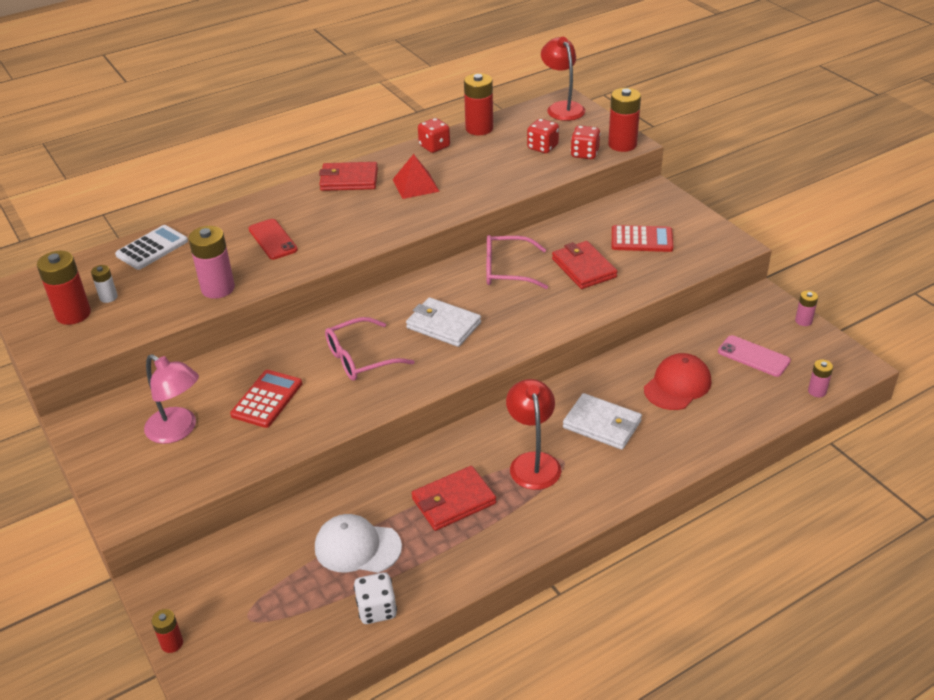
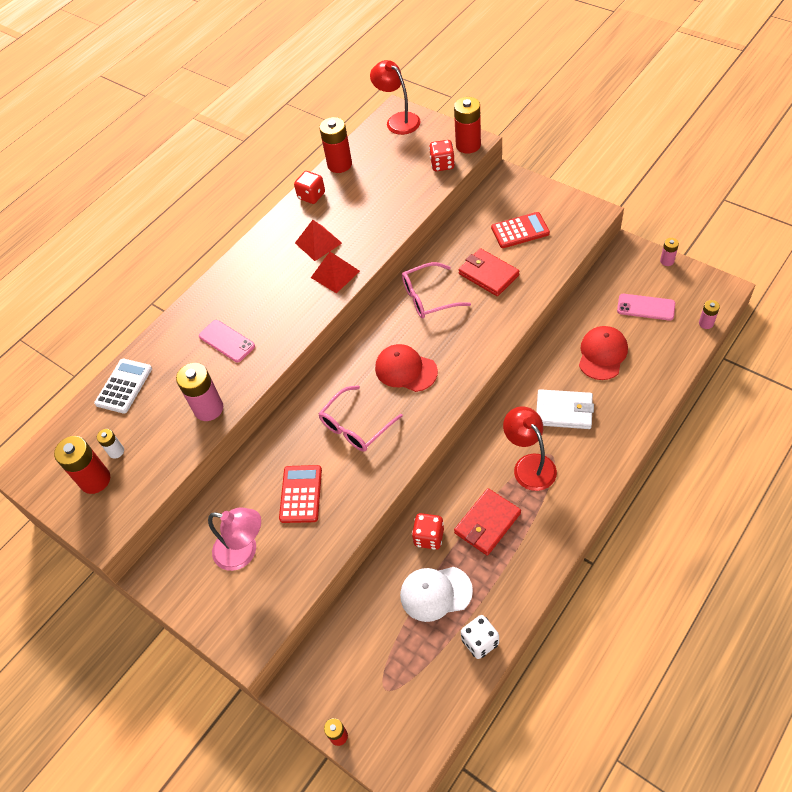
camera: 15 degrees left, 15 degrees up
red phone [249,219,298,260] -> pink phone [199,320,255,362]
red wallet [319,162,378,191] -> none
white wallet [406,297,481,347] -> red cap [375,344,438,392]
red dice [527,119,559,153] -> red dice moved to [412,513,444,550]
none -> red pyramid [311,252,360,293]

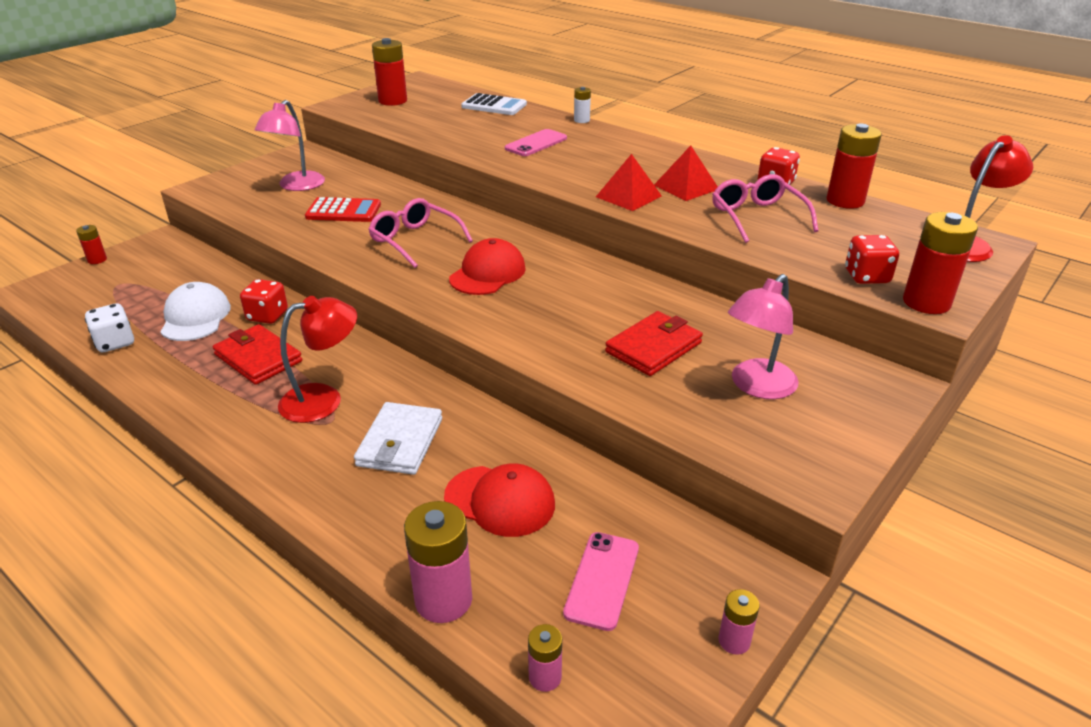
camera: 85 degrees right, 20 degrees down
white battery [97,429,124,459] -> white battery moved to [574,87,591,123]
pink battery [176,363,223,421] -> pink battery moved to [404,501,472,623]
pink glasses [402,262,471,319] -> pink glasses moved to [712,174,819,243]
red calculator [491,212,550,248] -> pink lamp [728,274,799,399]

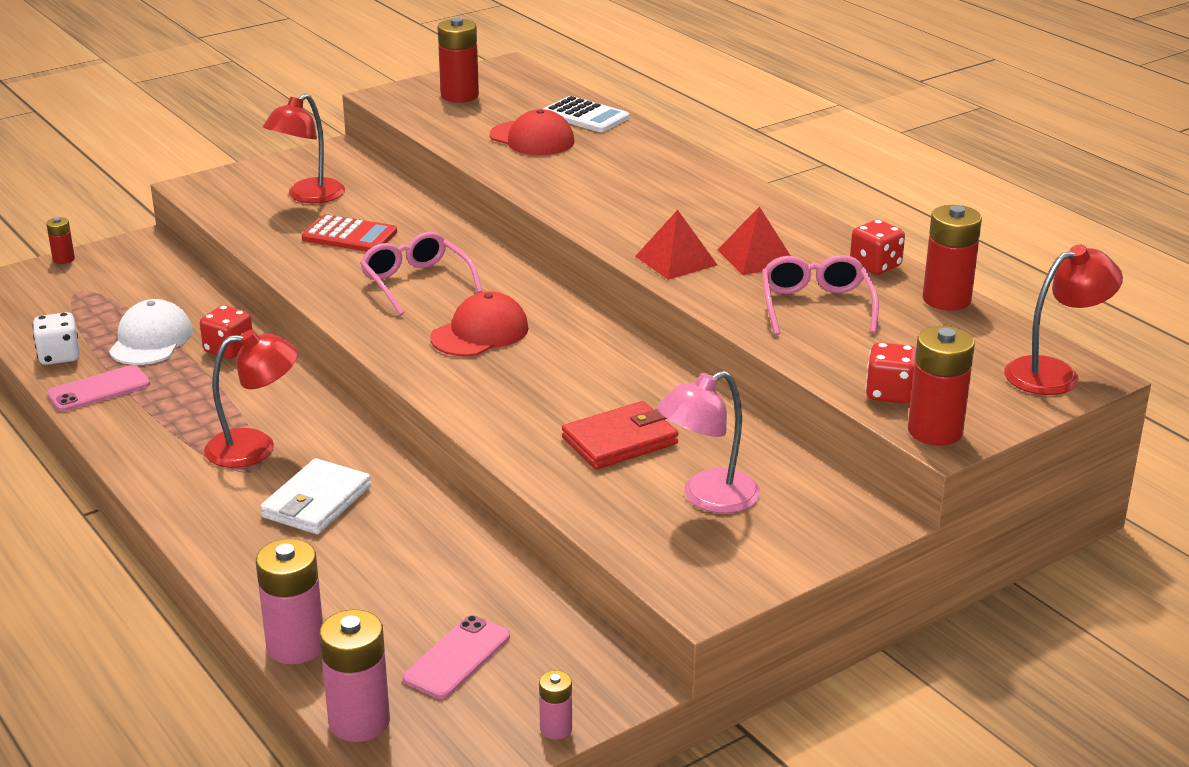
camera: 15 degrees right, 5 degrees down
red wallet [213,324,302,385] -> none
pink lamp [254,100,325,191] -> red lamp [263,93,345,203]
red cap [444,463,555,537] -> red cap moved to [490,109,574,155]
pink phone [505,129,567,156] -> pink phone moved to [47,365,150,412]
pink battery [528,624,562,692] -> pink battery [319,609,390,742], size x1.90
white battery [574,87,591,123] -> none

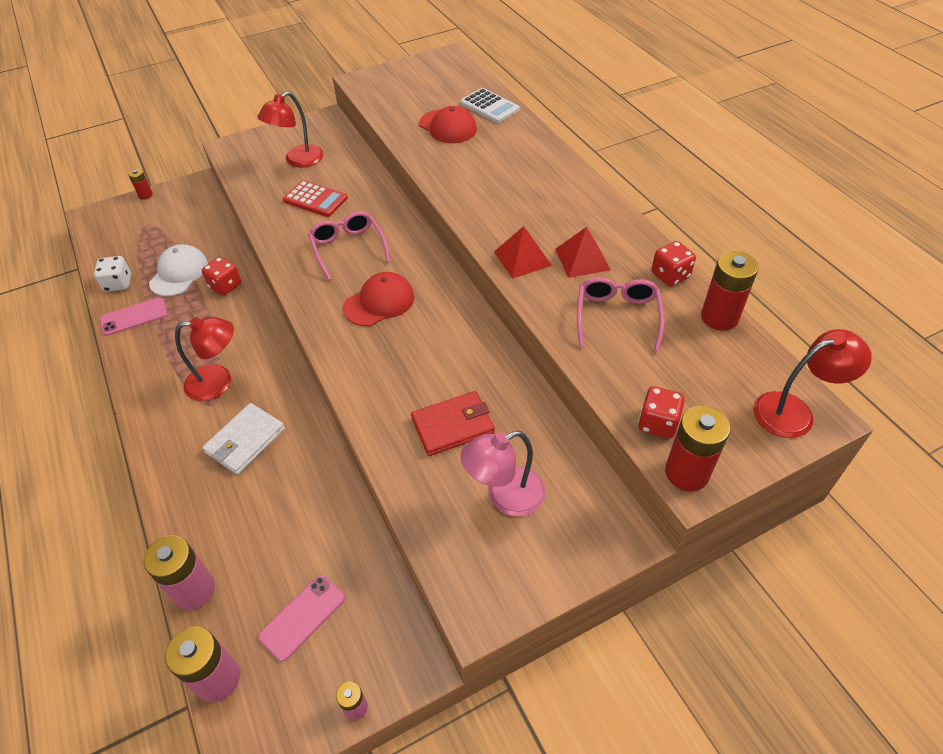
camera: 10 degrees right, 20 degrees up
red battery [437,18,479,103] -> none

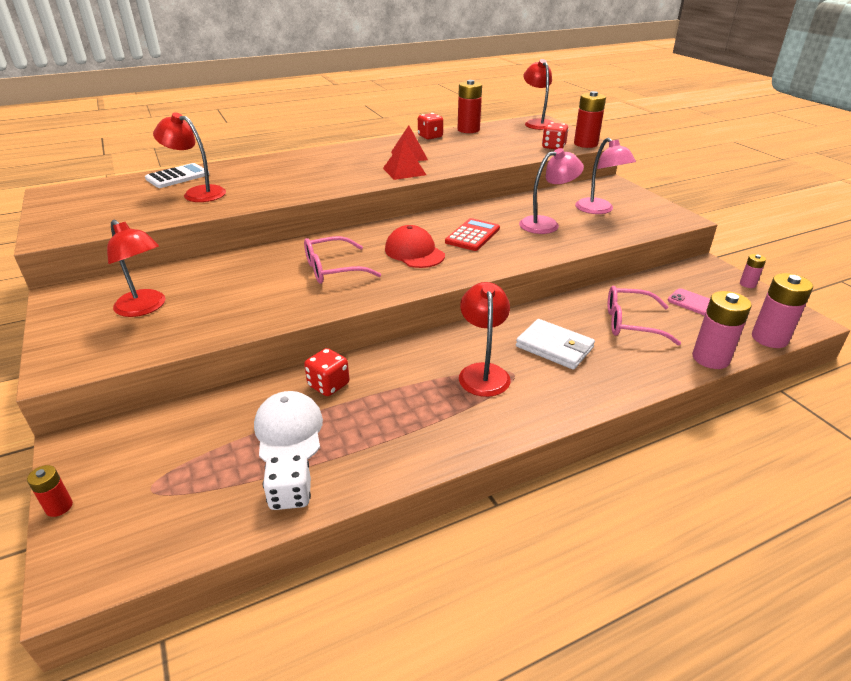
camera: 90 degrees left, 15 degrees down
pink phone [100,297,168,336] -> none
white cap [149,244,208,296] -> white cap turned 60 degrees clockwise [254,391,323,462]
red calculator [283,180,348,217] -> red calculator moved to [445,218,500,251]
red wallet [411,391,495,456] -> pink lamp [519,148,584,234]
red cap [419,106,477,143] -> red lamp [153,112,226,202]
pink glasses [577,277,664,352] -> pink glasses moved to [608,286,681,346]

